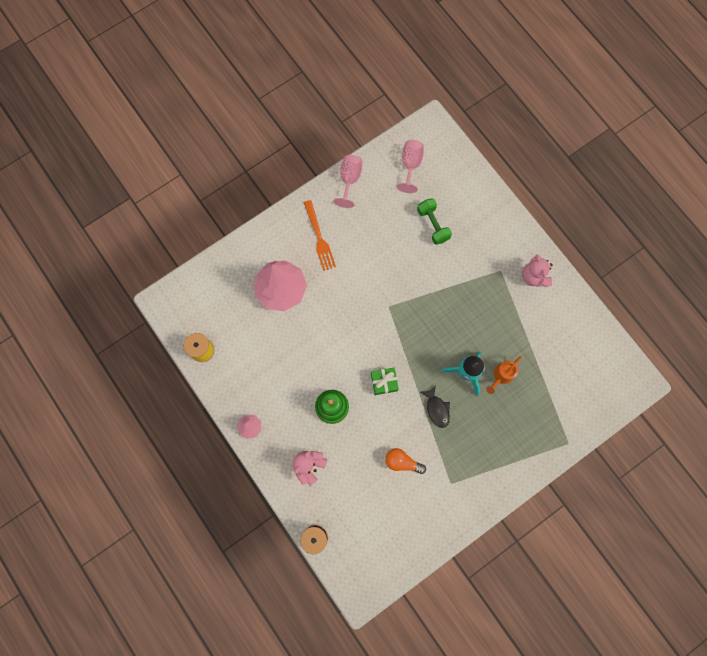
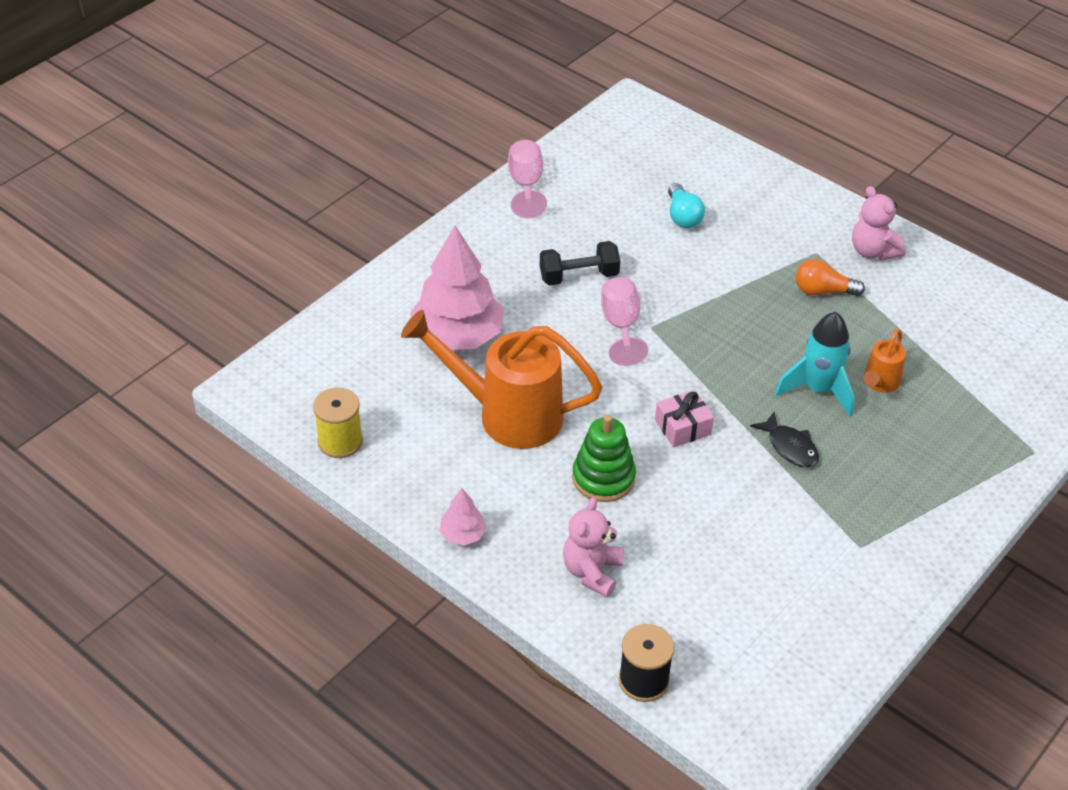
camera: 15 degrees left, 30 degrees down
orange fork [304,200,336,271] -> none
green gift [371,368,399,395] -> pink gift [655,390,714,447]
orange light bulb [385,448,426,474] -> orange light bulb moved to [796,259,865,296]
pink goblet [397,140,424,193] -> pink goblet moved to [601,277,648,366]
green dumbbell [417,198,452,245] -> turquoise light bulb [668,183,705,228]
none -> orange watering can [401,310,602,449]
none -> black dumbbell [540,241,620,285]

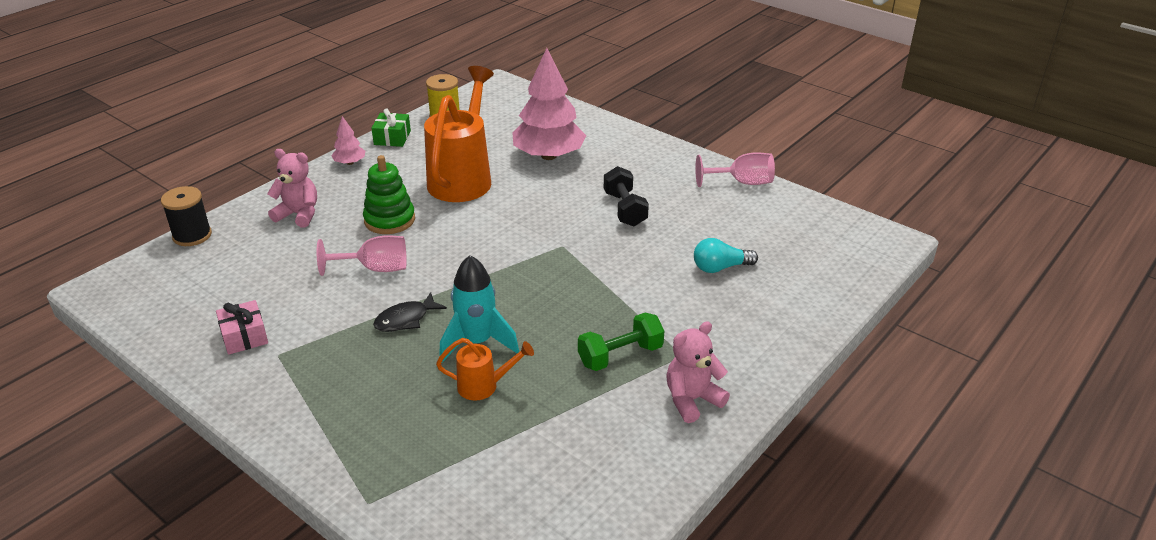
camera: 90 degrees right, 10 degrees down
pink goblet [601,277,648,366] -> pink goblet moved to [317,235,407,276]
pink gift [655,390,714,447] -> pink gift moved to [216,300,268,355]
orange light bulb [796,259,865,296] -> green dumbbell [578,313,664,371]
orange watering can [863,329,906,393] -> orange watering can turned 150 degrees clockwise [436,338,534,401]
none -> green gift [371,108,411,147]

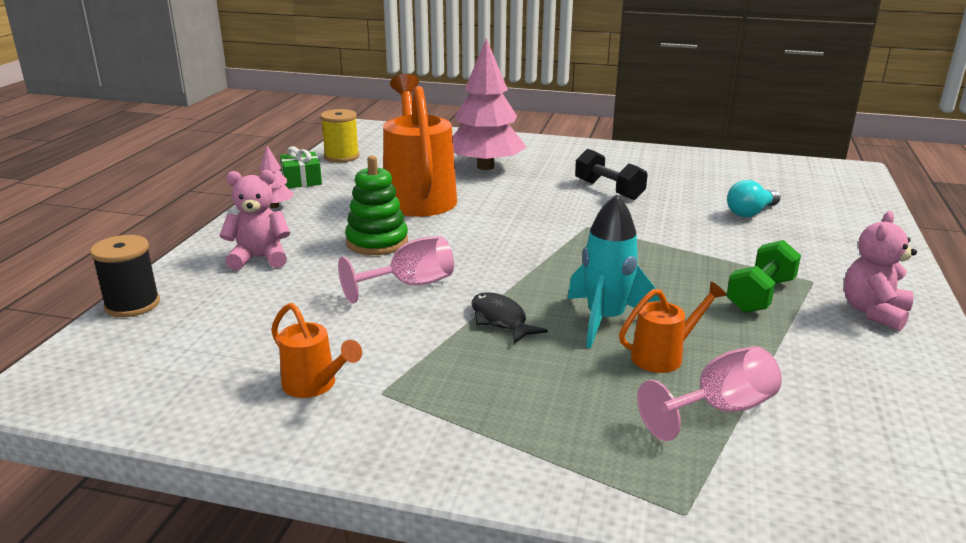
camera: 25 degrees left, 10 degrees down
pink gift [216,300,268,355] -> orange watering can [271,303,362,398]
black fish [373,292,447,332] -> black fish turned 120 degrees clockwise [472,292,548,344]
pink goblet [695,152,775,187] -> pink goblet moved to [637,346,782,441]

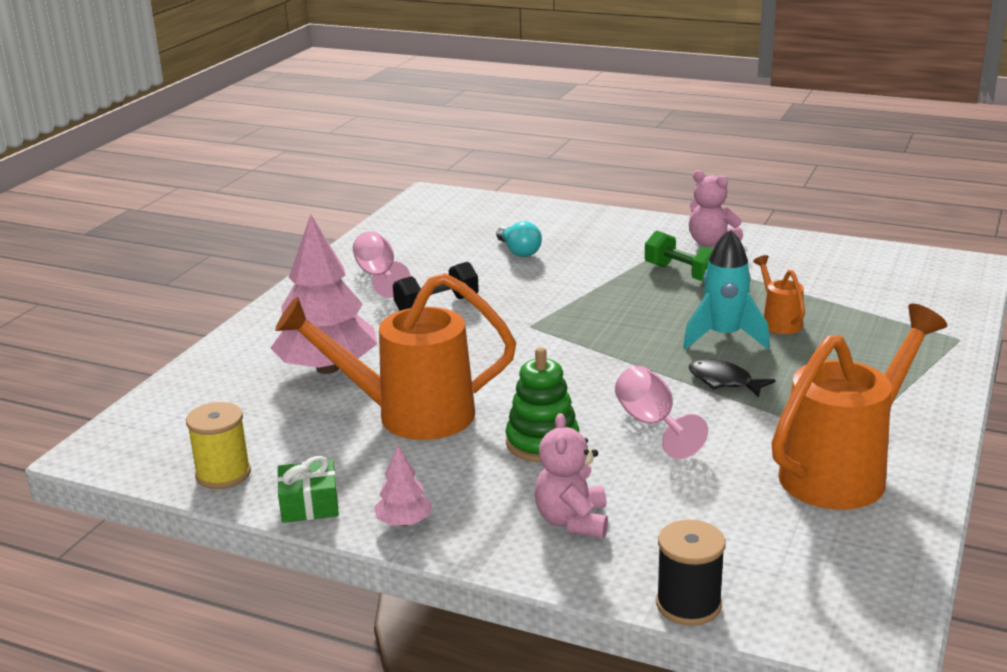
camera: 80 degrees left, 0 degrees up
orange watering can [271,303,362,398] -> orange watering can [772,304,947,510], size x2.14
black fish [472,292,548,344] -> black fish turned 60 degrees clockwise [689,359,775,397]
pink goblet [637,346,782,441] -> pink goblet moved to [353,231,411,298]

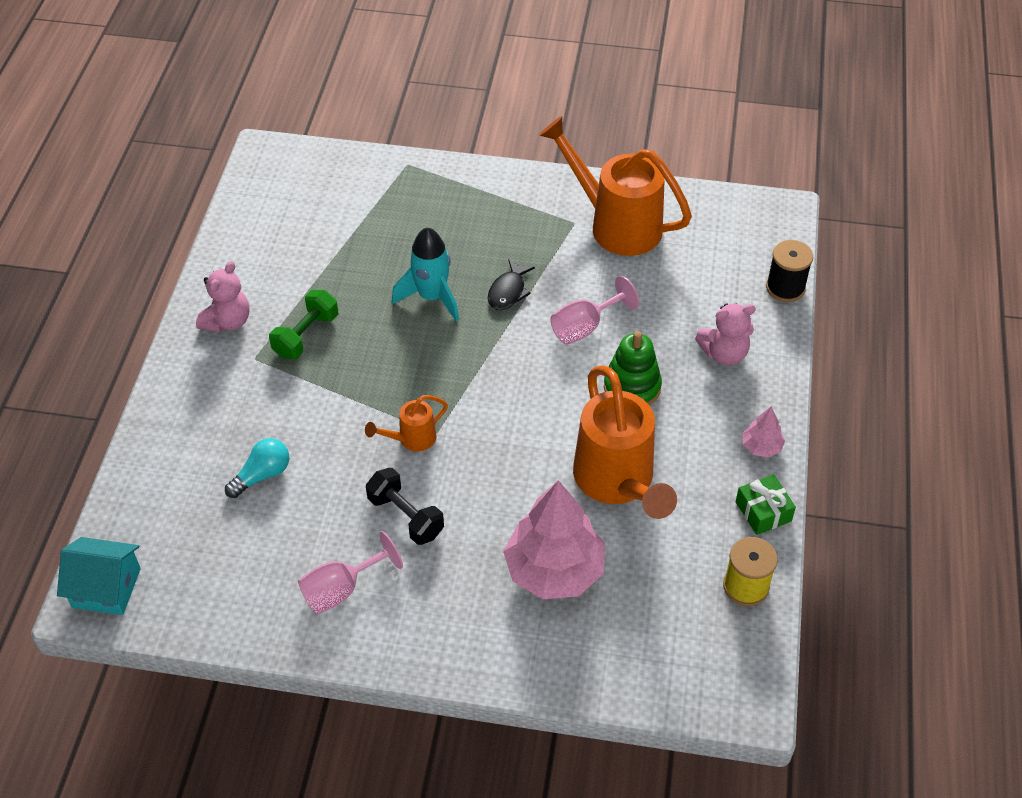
camera: 105 degrees left, 25 degrees up
orange watering can [753,255,805,334] -> orange watering can moved to [365,395,448,451]
none -> turquoise house [57,537,141,615]

